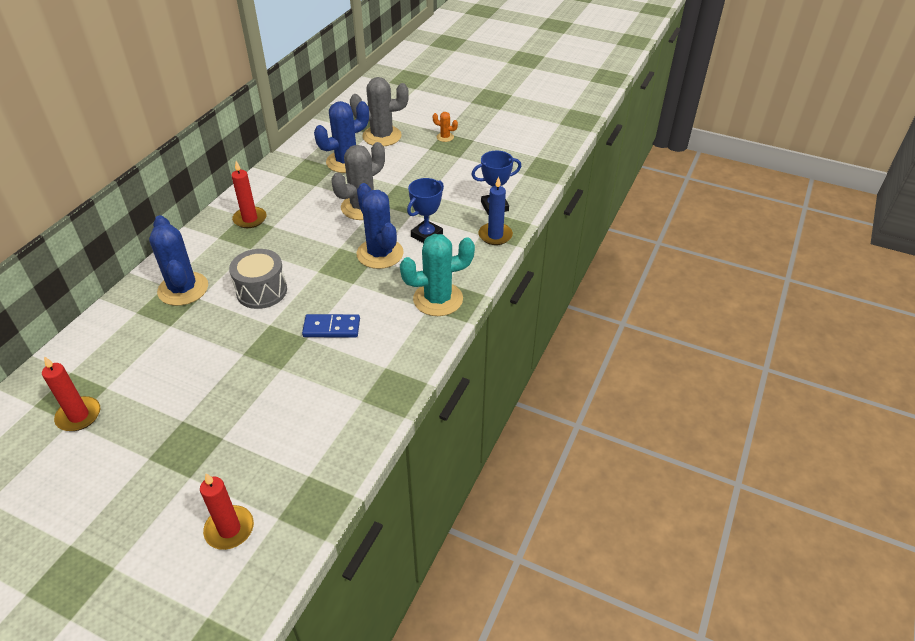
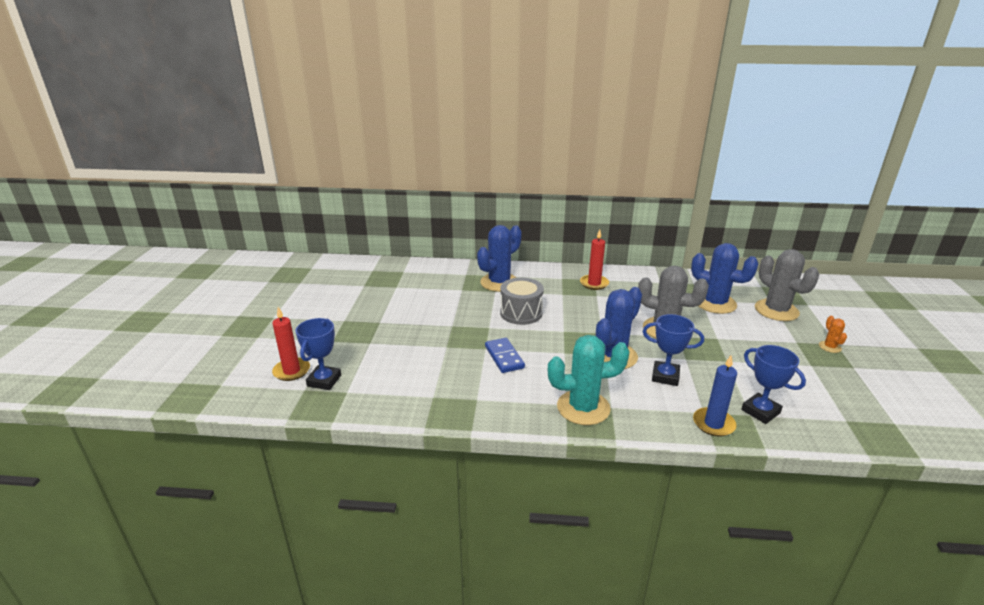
camera: 70 degrees right, 15 degrees down
red candle [42,356,100,431] -> none
turquoise cactus [400,234,475,316] -> turquoise cactus turned 60 degrees counterclockwise [548,335,630,425]
none -> blue trophy [296,318,341,390]

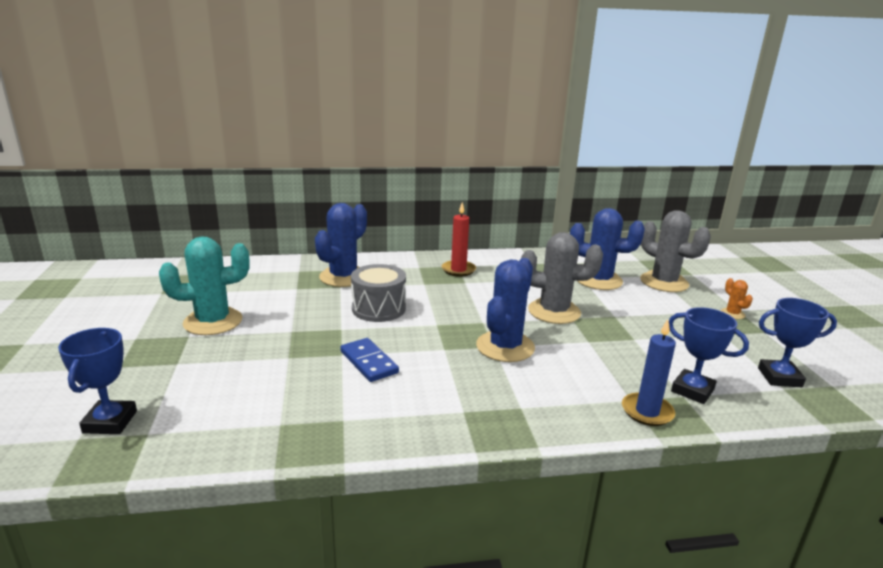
camera: 15 degrees left, 5 degrees down
red candle [272,307,310,381] -> none
turquoise cactus [548,335,630,425] -> turquoise cactus moved to [159,236,249,335]
blue trophy [643,314,704,386] -> blue trophy moved to [758,298,837,387]

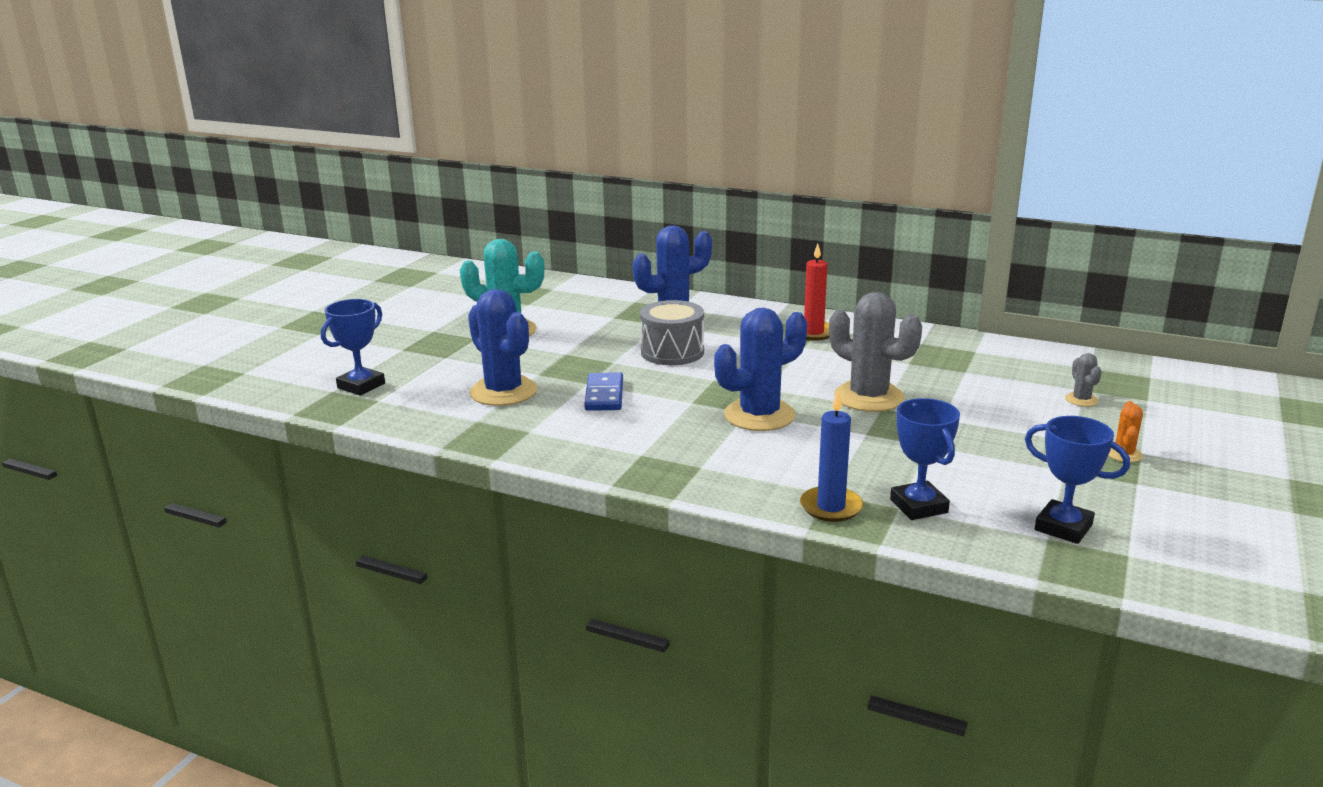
camera: 35 degrees right, 0 degrees up
blue cactus [570,208,645,290] -> blue cactus moved to [468,289,537,406]
grey cactus [640,210,711,292] -> grey cactus [1065,353,1102,407], size x0.45

